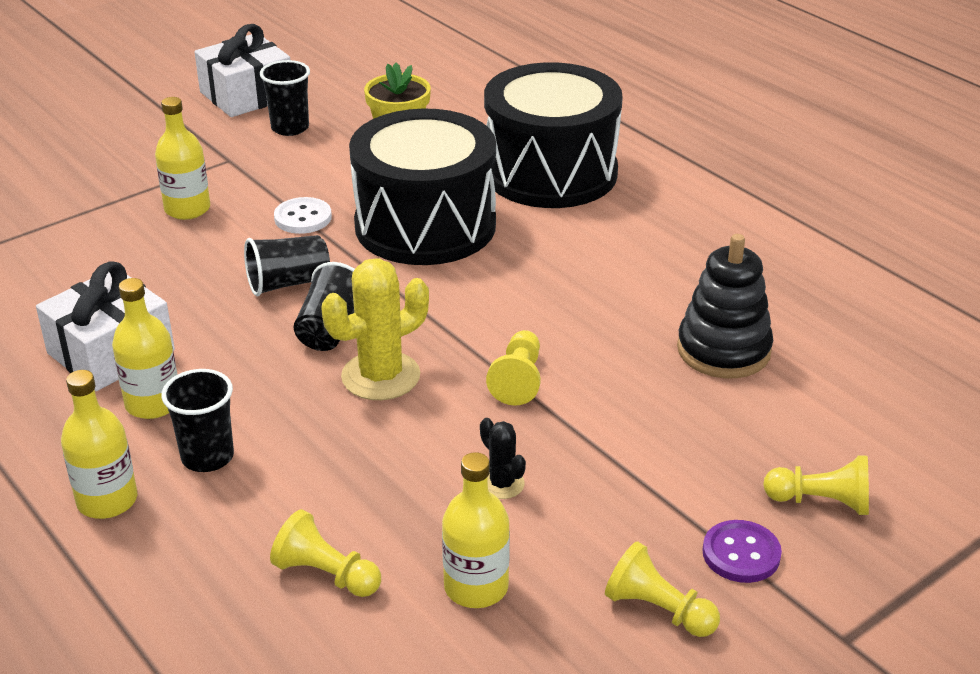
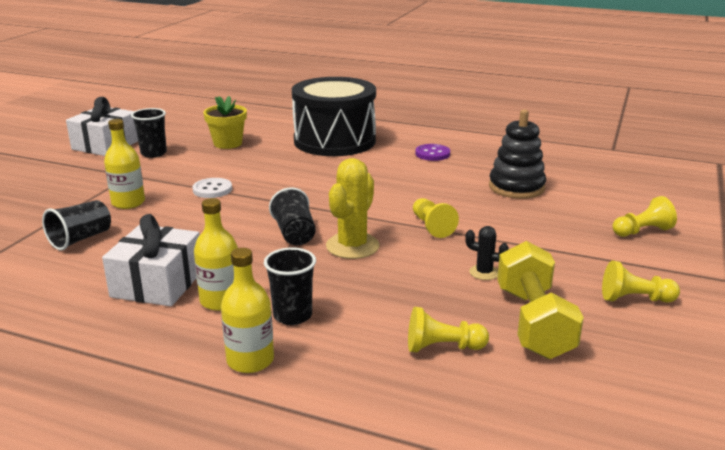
camera: 30 degrees left, 10 degrees down
black cup [244,235,330,296] -> black cup moved to [42,200,111,251]
black drum [349,109,496,265] -> none
yellow bottle [442,452,510,608] -> yellow dumbbell [497,241,584,359]
purple button [702,520,782,583] -> purple button moved to [415,144,450,161]

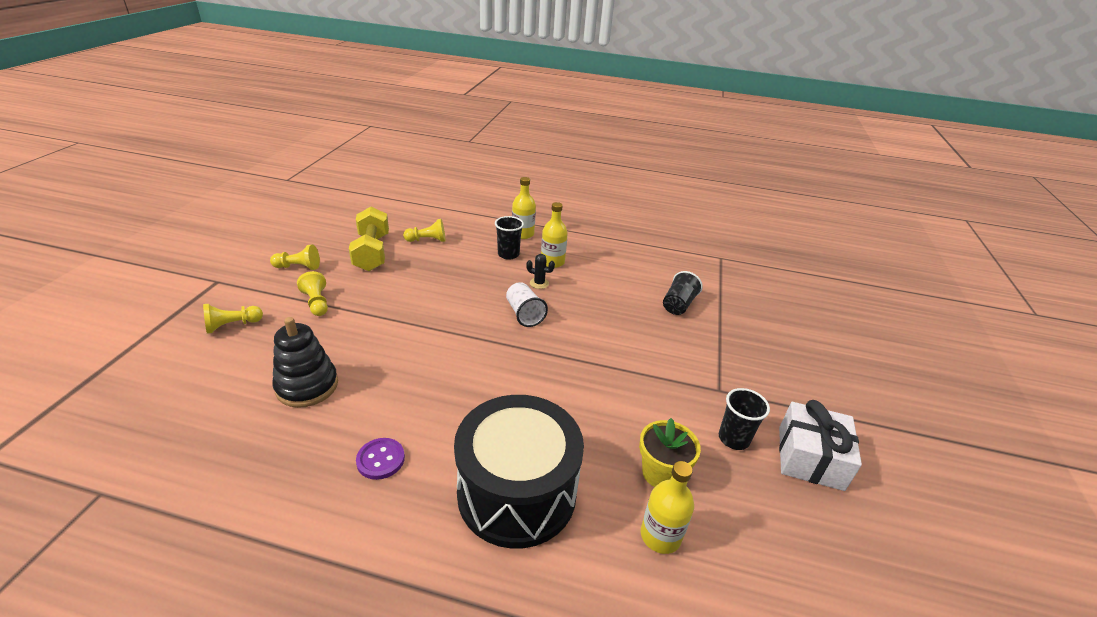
camera: 170 degrees right, 10 degrees up
white gift [102,214,200,306] -> none
yellow bottle [104,119,145,209] -> yellow bottle moved to [641,461,694,554]
white button [192,178,232,198] -> none
black cup [269,187,316,245] -> white cup [506,282,548,327]
yellow cactus [326,158,380,259] -> none
yellow pawn [413,198,459,238] -> yellow pawn moved to [297,271,328,316]
black cactus [465,226,509,280] -> black cactus moved to [526,254,555,289]

